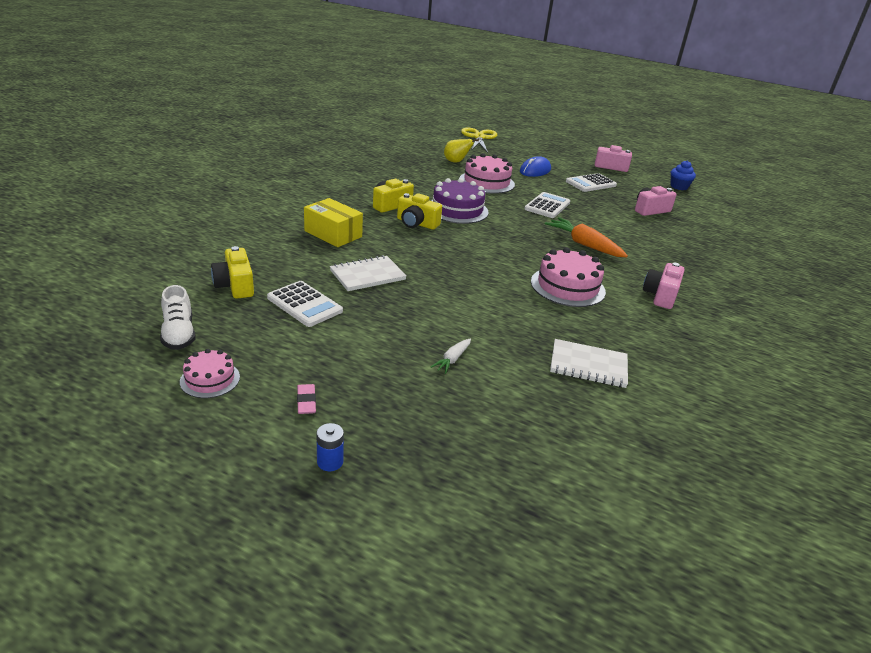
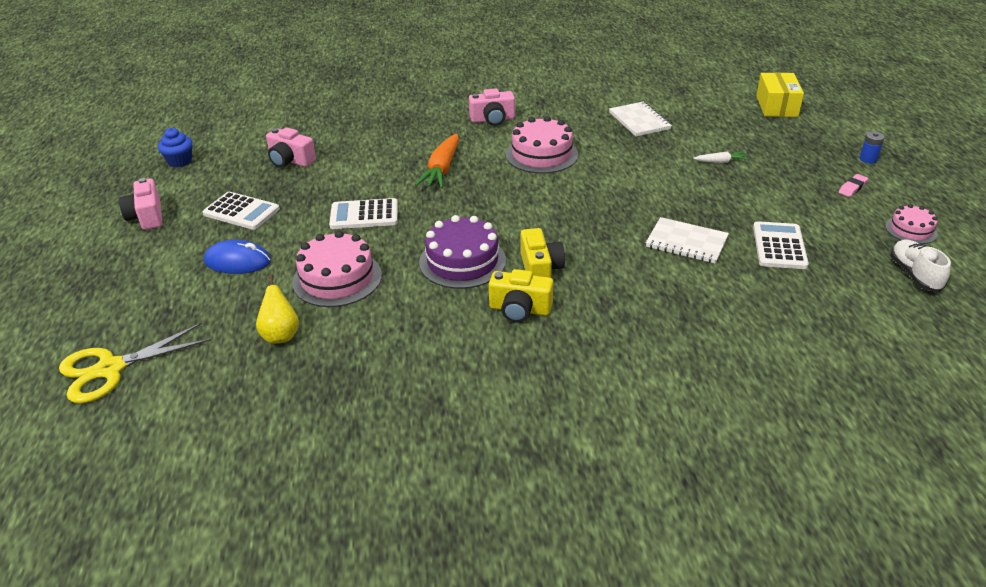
camera: 120 degrees left, 5 degrees up
white shoe [160,285,196,350] -> white shoe turned 45 degrees counterclockwise [890,239,951,292]
yellow camera [211,246,254,299] -> none
yellow box [304,198,363,247] -> yellow box moved to [756,72,804,117]

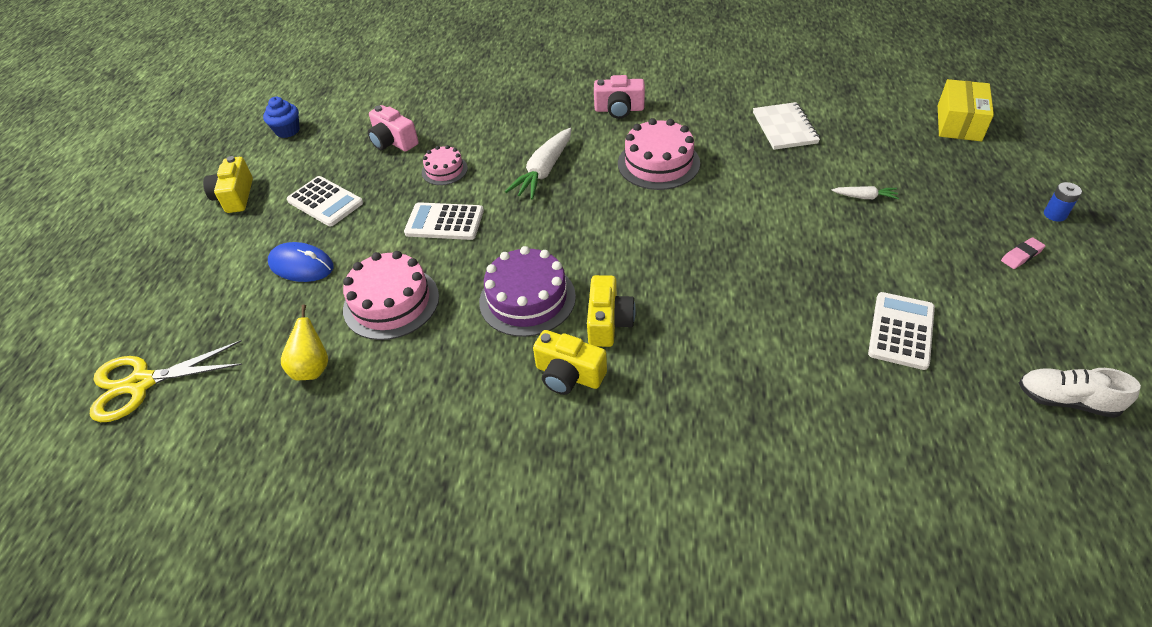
camera: 15 degrees right, 10 degrees up
pink camera [119,178,162,230] -> yellow camera [203,156,253,213]
orange carrot [415,134,459,188] -> white carrot [505,128,572,200]
white notebook [646,217,729,264] -> none
pink cake [885,204,938,244] -> pink cake moved to [422,145,468,185]
white shoe [890,239,951,292] -> white shoe turned 75 degrees counterclockwise [1019,368,1141,418]

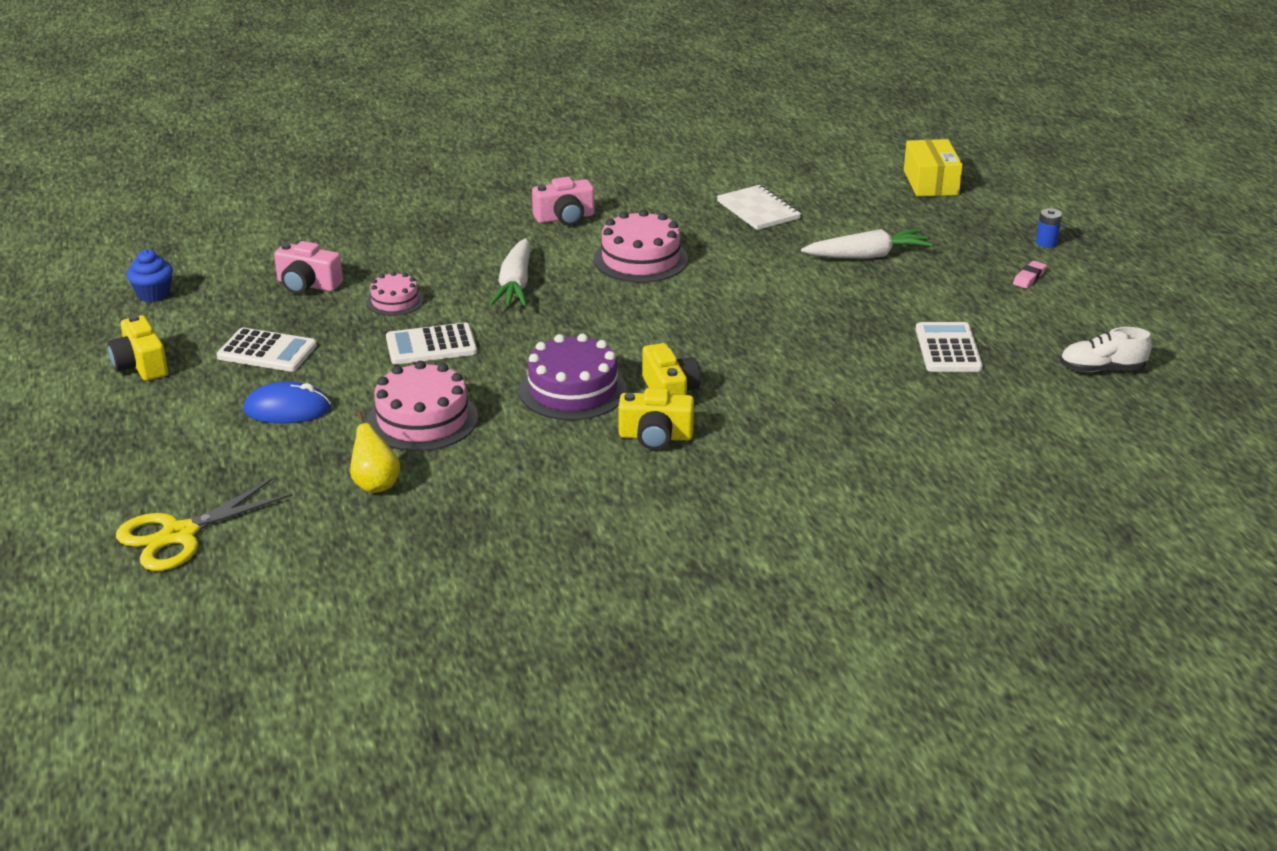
camera: 25 degrees left, 15 degrees down
white carrot [832,186,899,199] -> white carrot [801,229,934,259], size x1.95

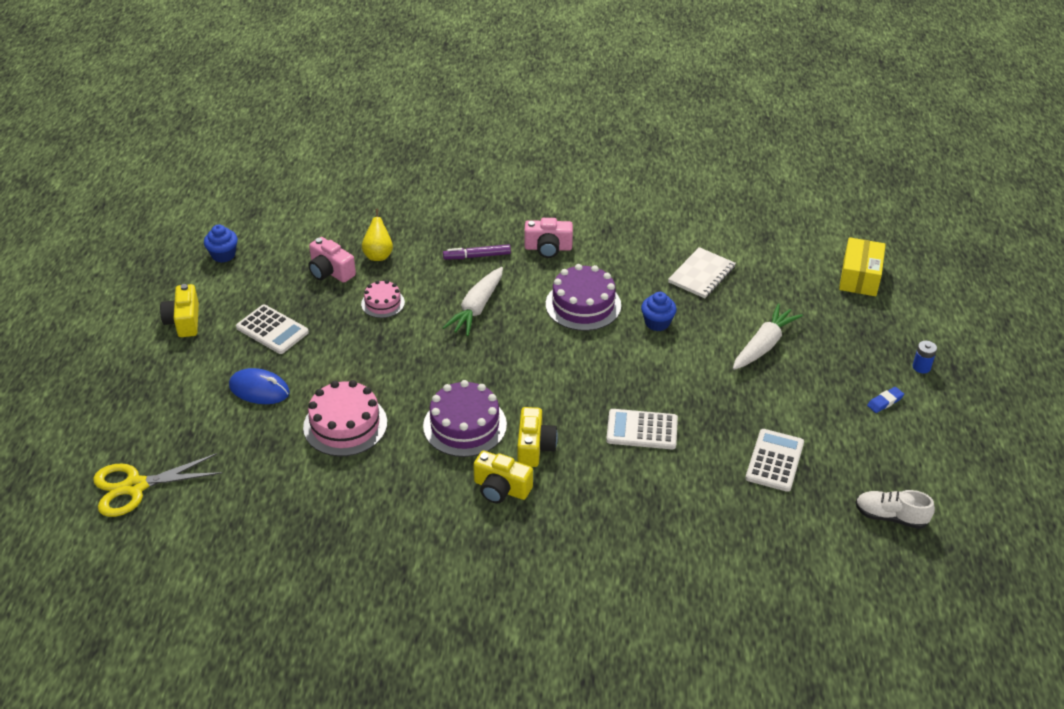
camera: 20 degrees right, 10 degrees up
yellow pear [350,412,400,493] -> yellow pear moved to [362,209,393,261]
white calculator [386,323,477,364] -> white calculator moved to [606,409,678,449]
pink cake [593,209,688,283] -> purple cake [546,264,621,331]
white notebook [717,185,801,230] -> white notebook turned 45 degrees clockwise [668,247,736,298]
white carrot [801,229,934,259] -> white carrot turned 60 degrees counterclockwise [733,304,803,370]
pink eraser [1013,261,1047,288] -> blue eraser [867,387,904,413]
none -> purple marker [443,244,511,260]
none -> blue cupcake [641,292,677,331]

